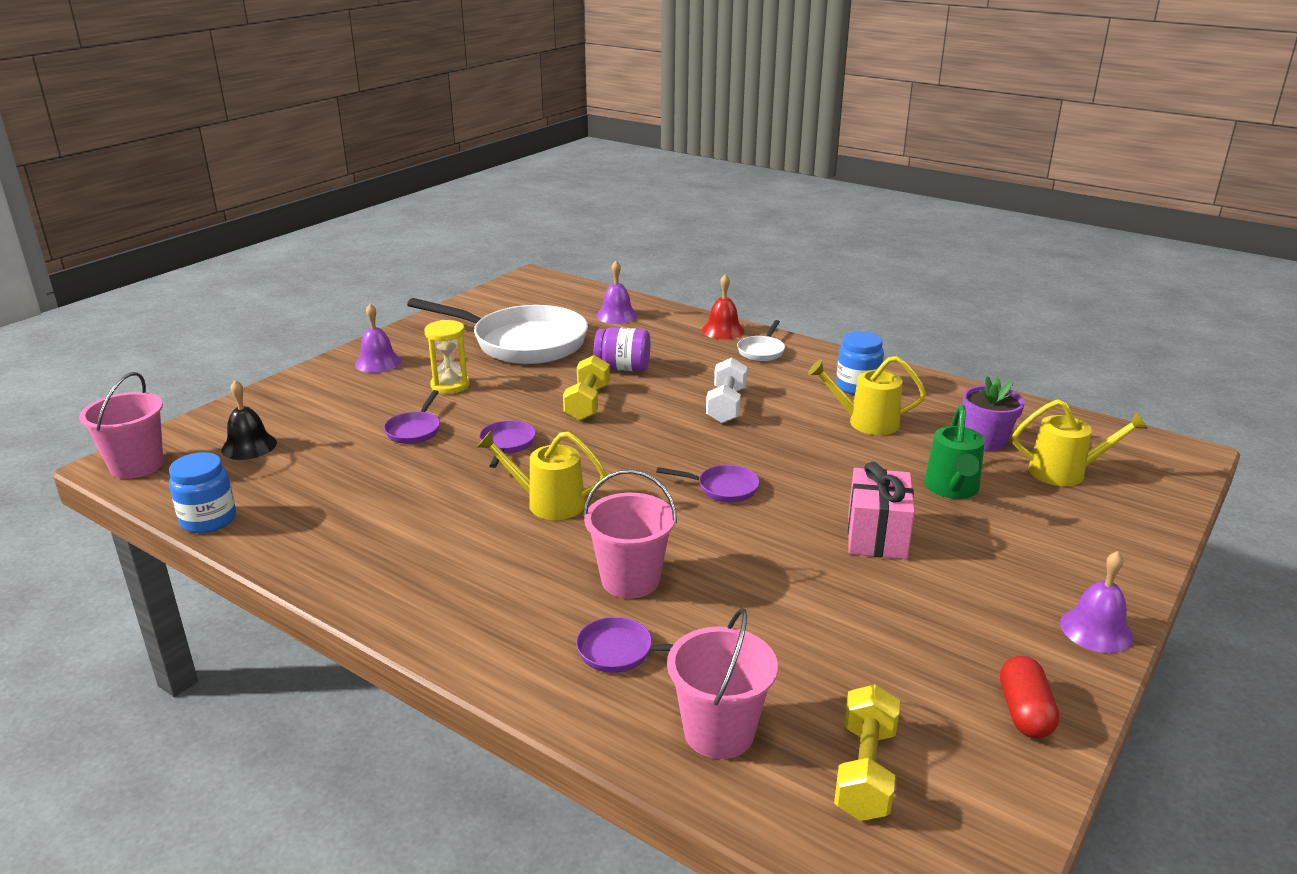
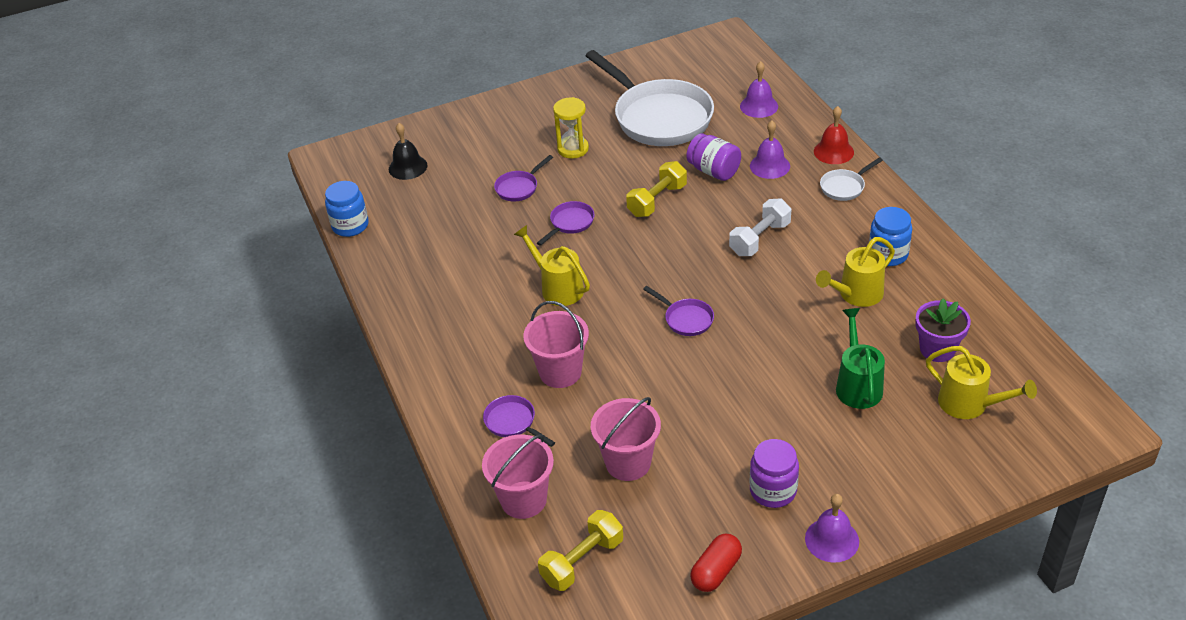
camera: 35 degrees right, 15 degrees up
pink bucket [79,372,163,479] -> pink bucket moved to [591,397,661,481]
purple bell [355,304,401,373] -> purple bell moved to [750,120,790,179]
yellow watering can [808,356,926,435] -> yellow watering can turned 75 degrees counterclockwise [816,237,895,307]
pink gift [848,462,915,559] -> none
green watering can [924,405,985,499] -> green watering can turned 135 degrees clockwise [836,308,885,409]
none -> purple jar [750,439,799,508]

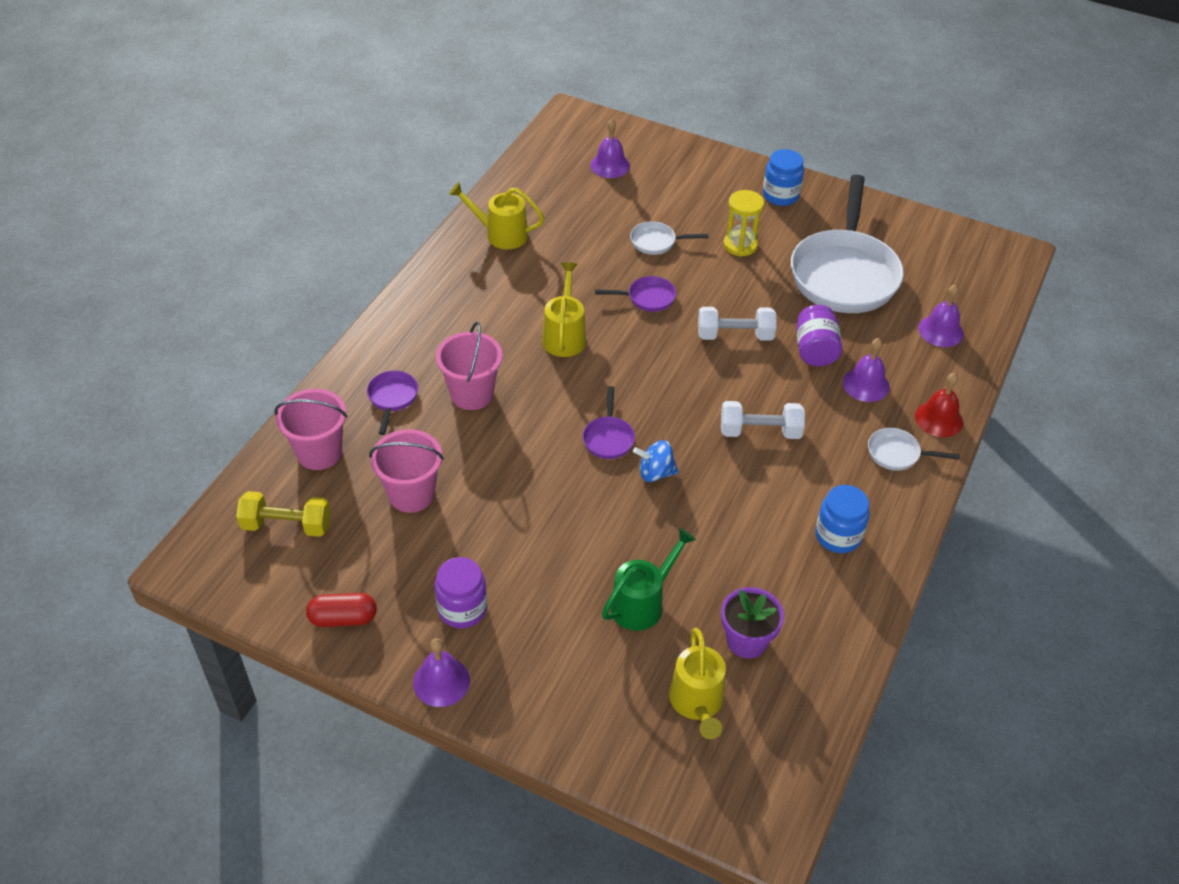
camera: 45 degrees right, 5 degrees up
blue jar [325,181,369,237] -> blue jar moved to [763,149,804,206]
black bell [389,123,427,180] -> purple bell [590,119,630,178]
purple pan [494,155,553,201] -> white pan [630,221,708,255]
yellow dumbbell [626,161,687,217] -> white dumbbell [698,307,776,341]
yellow watering can [816,237,895,307] -> yellow watering can moved to [449,182,544,249]
none -> blue spinning top [633,440,679,482]

